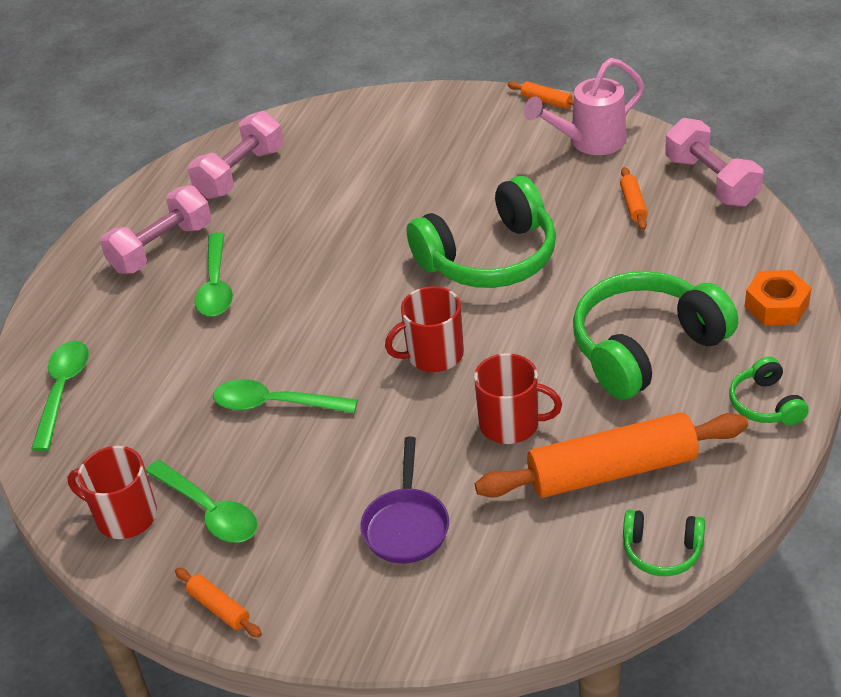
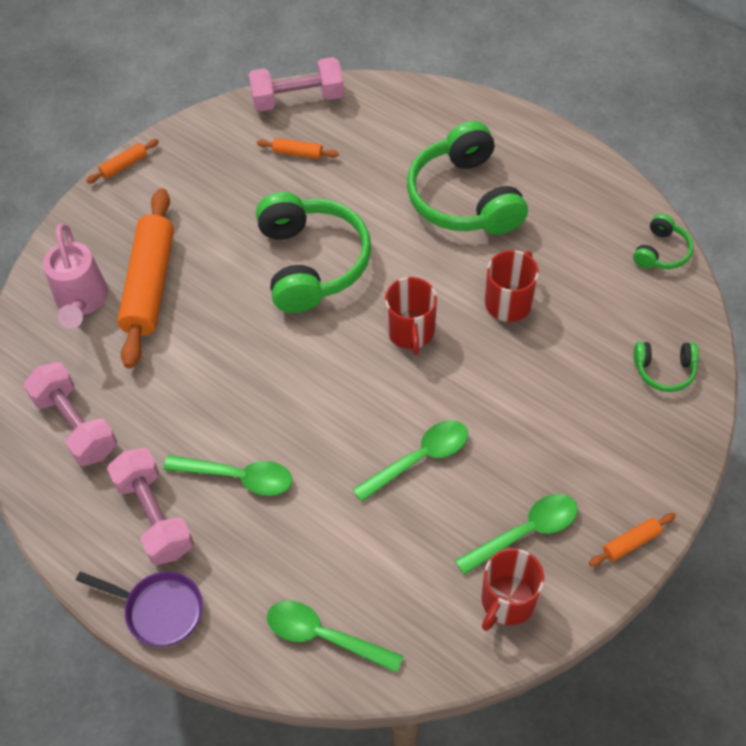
camera: 75 degrees left, 15 degrees up
green spoon [213,379,358,413] -> green spoon turned 150 degrees counterclockwise [353,420,468,502]
purple pan [360,436,449,564] -> purple pan moved to [76,571,203,647]
orange rolling pin [475,412,748,498] -> orange rolling pin moved to [117,188,174,369]
pink watering can [524,58,644,155] -> pink watering can moved to [43,223,108,329]
green headphones [729,357,809,426] -> green headphones moved to [634,342,699,392]
orange nut [745,270,811,325] -> none

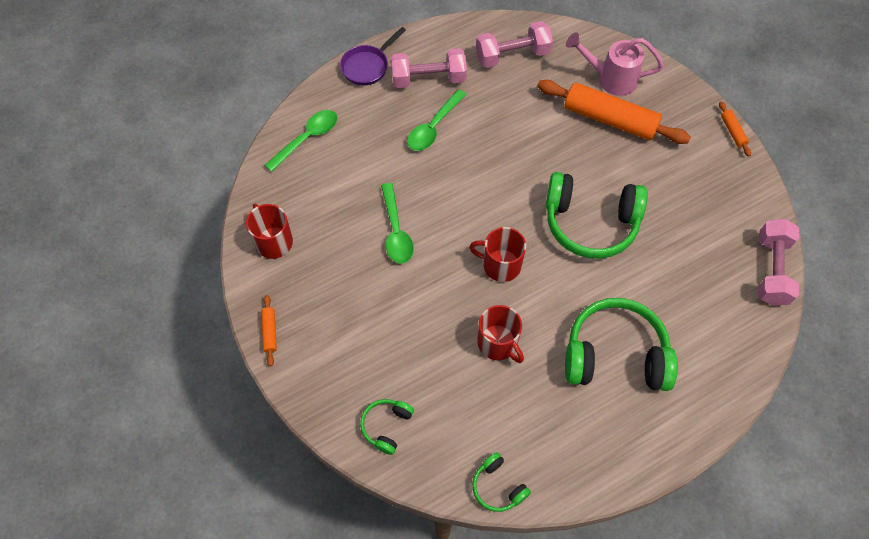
camera: 110 degrees right, 5 degrees up
orange rolling pin [257,138,339,159] -> none
green spoon [455,494,578,575] -> none

